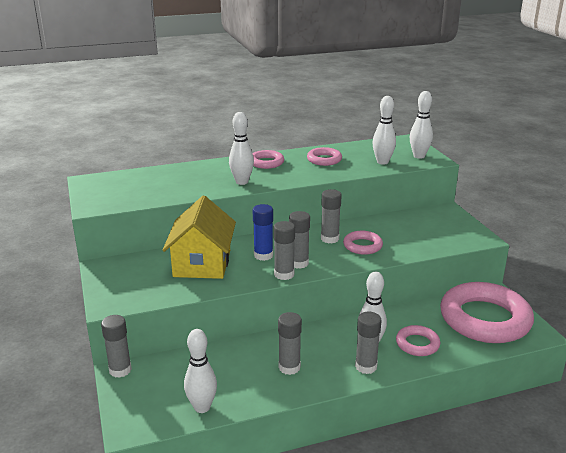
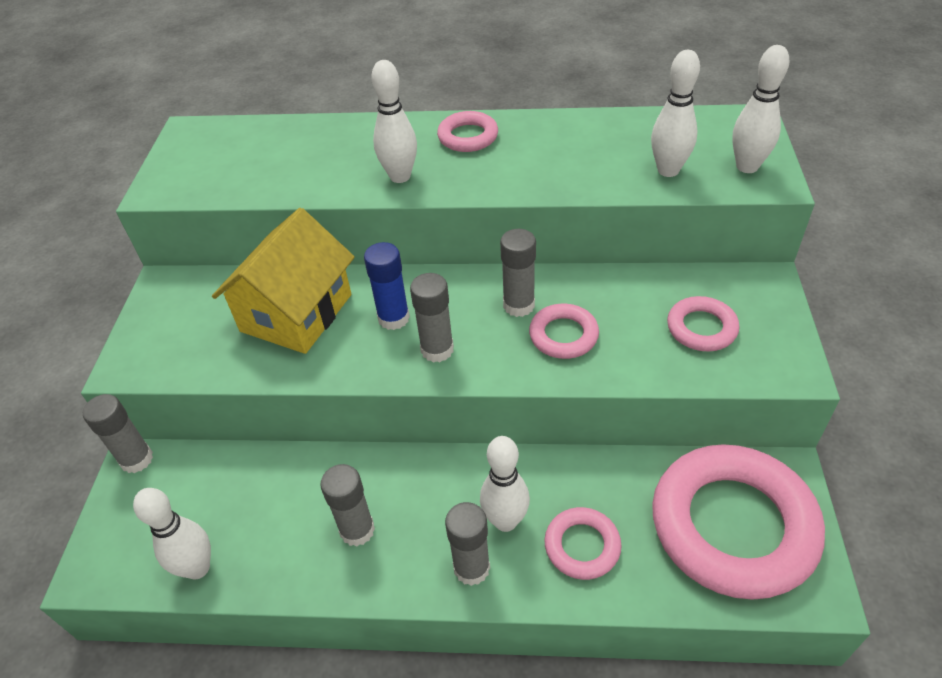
camera: 25 degrees right, 20 degrees up
grey glue stick [273,221,295,280] -> none
pink ring [307,147,342,166] -> pink ring moved to [667,296,739,351]

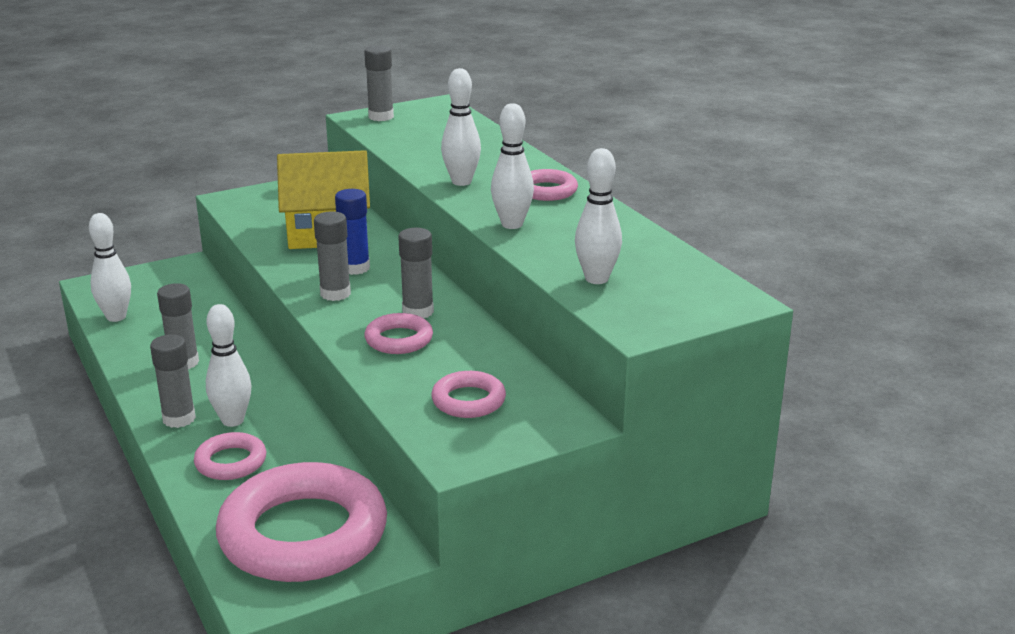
camera: 55 degrees right, 20 degrees down
grey glue stick [83,394,153,473] -> grey glue stick moved to [364,45,394,121]
white bowling pin [732,45,789,173] -> white bowling pin moved to [491,103,534,229]

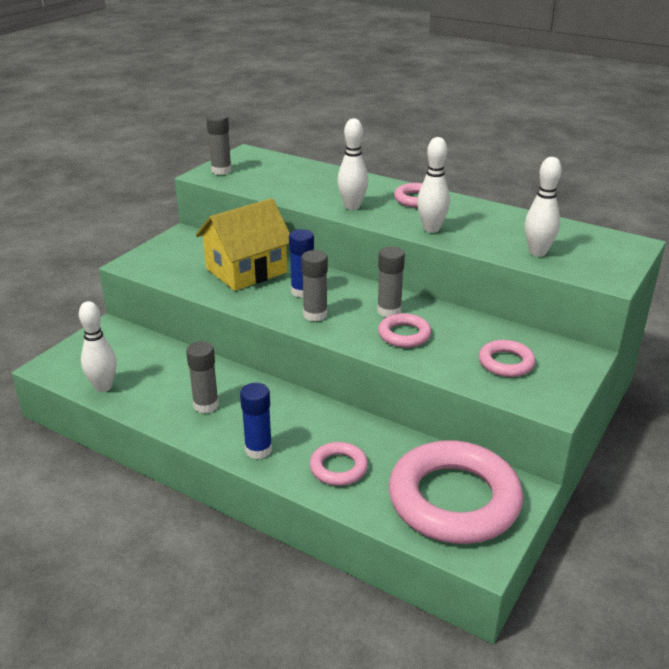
camera: 30 degrees left, 5 degrees up
grey glue stick [150,334,196,428] -> blue glue stick [240,383,272,459]
white bowling pin [206,304,251,427] -> none

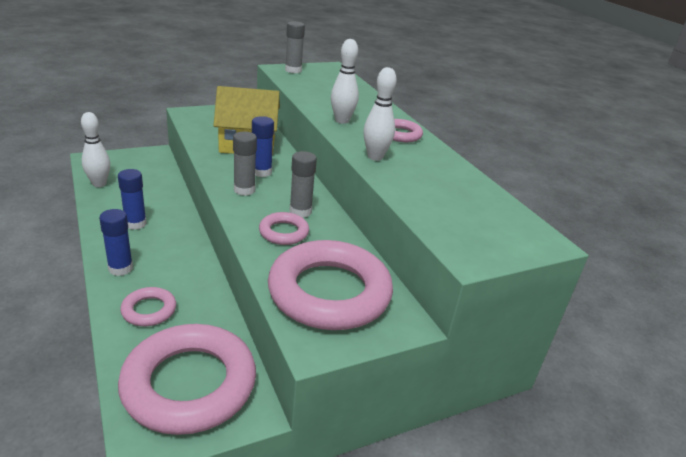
camera: 30 degrees right, 0 degrees up
grey glue stick [186,341,219,413] -> blue glue stick [118,169,147,230]
pink ring [479,340,535,377] -> pink ring [268,240,393,330], size x2.17
white bowling pin [525,157,562,256] -> none

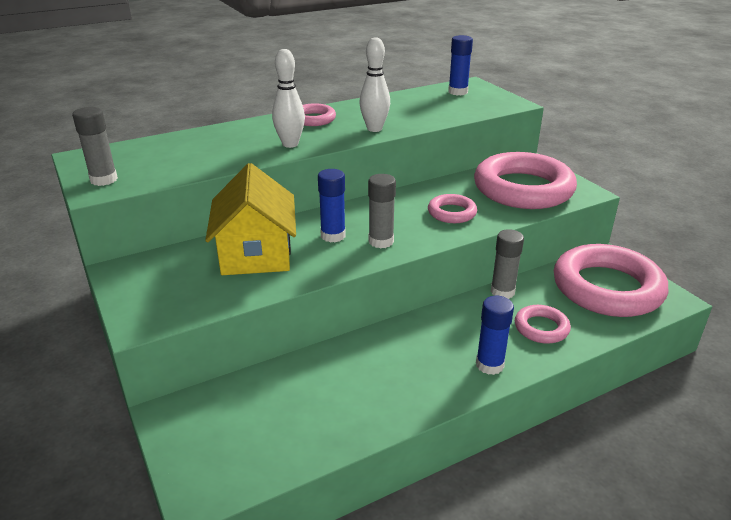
camera: 90 degrees left, 0 degrees up
white bowling pin [81,112,110,187] -> none
blue glue stick [118,169,147,230] -> blue glue stick moved to [448,35,473,96]
grey glue stick [290,151,317,218] -> grey glue stick moved to [491,229,524,299]

